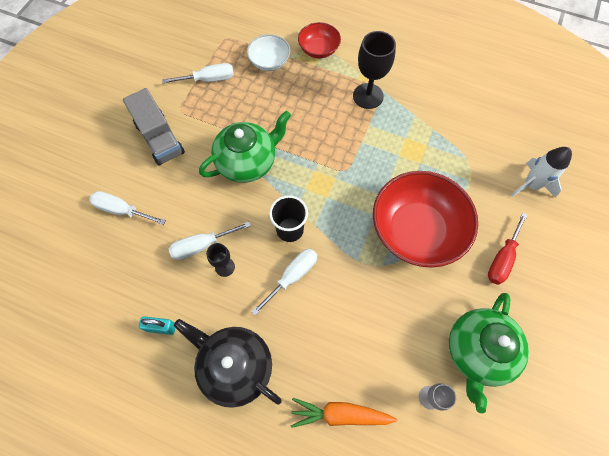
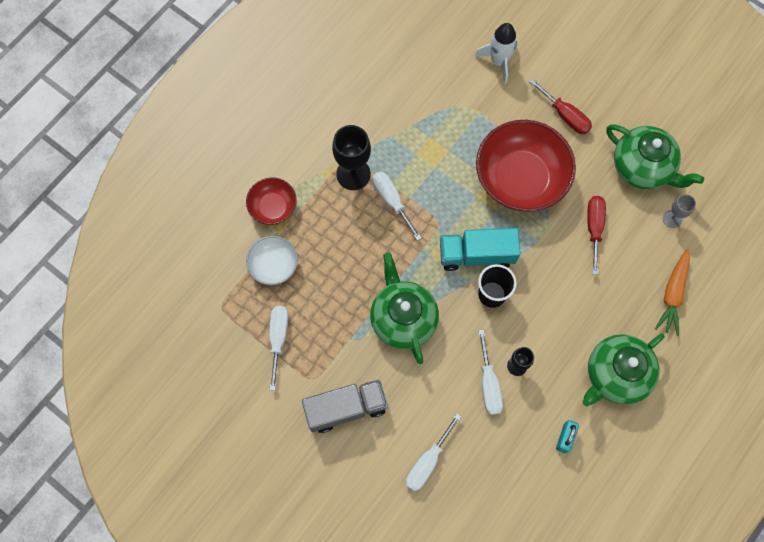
camera: 75 degrees left, 5 degrees up
black teapot [174,319,282,408] -> green teapot [582,333,665,407]
white screwdriver [251,249,317,316] -> white screwdriver moved to [372,172,422,241]
none -> turquoise truck [440,228,520,271]
none -> red screwdriver [587,196,606,275]

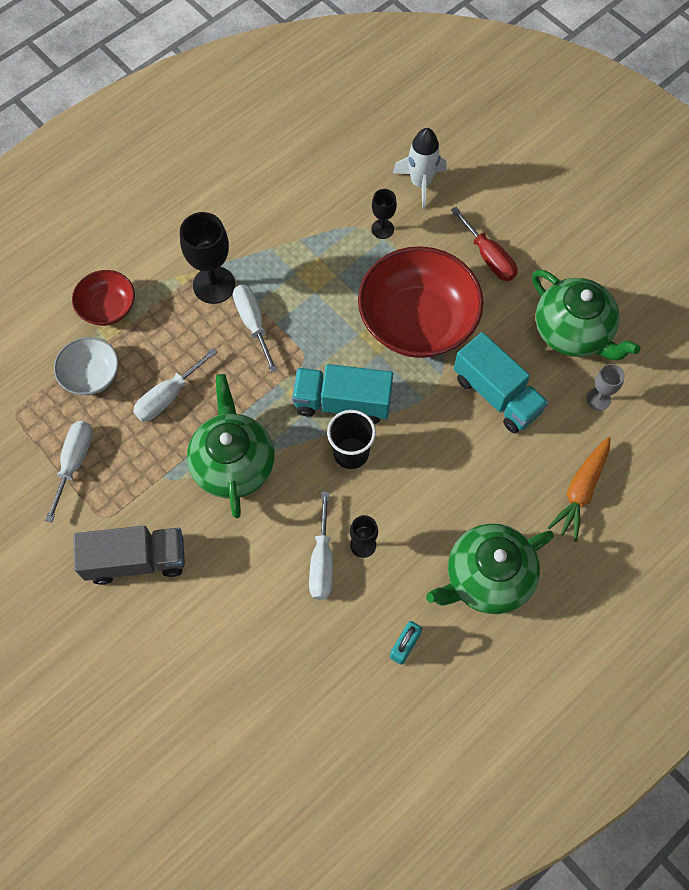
camera: 10 degrees right, 5 degrees down
white screwdriver [406,413,462,492] -> white screwdriver moved to [133,348,218,422]
red screwdriver [587,196,606,275] -> turquoise truck [454,332,549,433]
none -> black goblet [371,189,397,239]

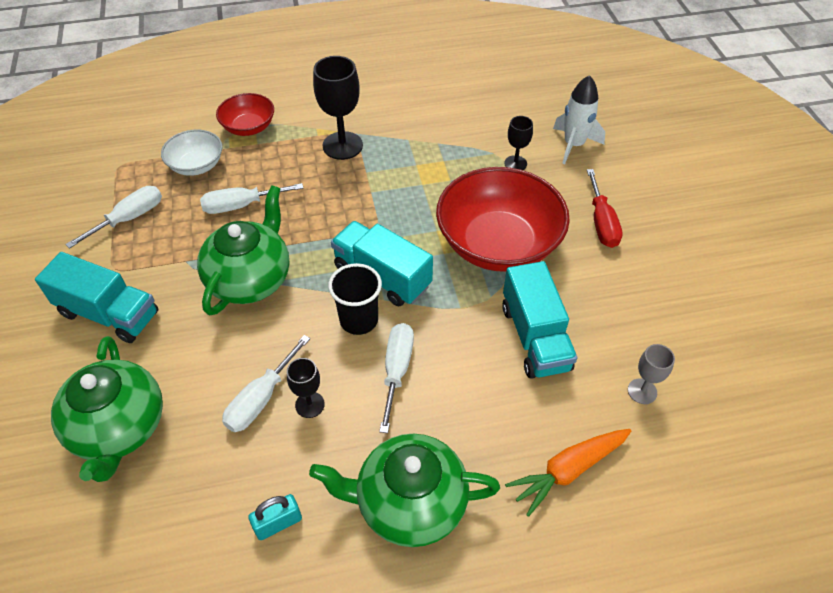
camera: 30 degrees right, 15 degrees down
grey truck [74,526,185,585] -> turquoise truck [35,252,158,343]
white screwdriver [233,285,278,373] -> white screwdriver moved to [379,323,414,433]
green teapot [532,270,641,360] -> green teapot moved to [51,336,163,482]

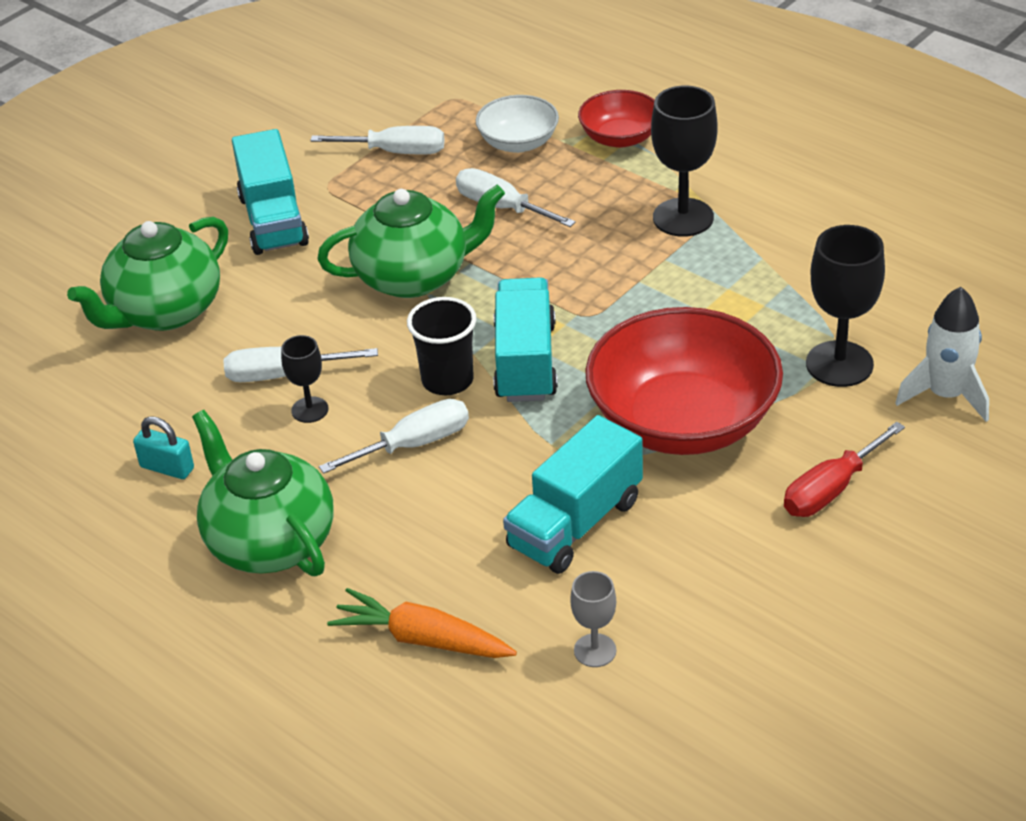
camera: 55 degrees right, 10 degrees down
black goblet [504,116,533,170] -> black goblet [806,225,885,387], size x1.81

